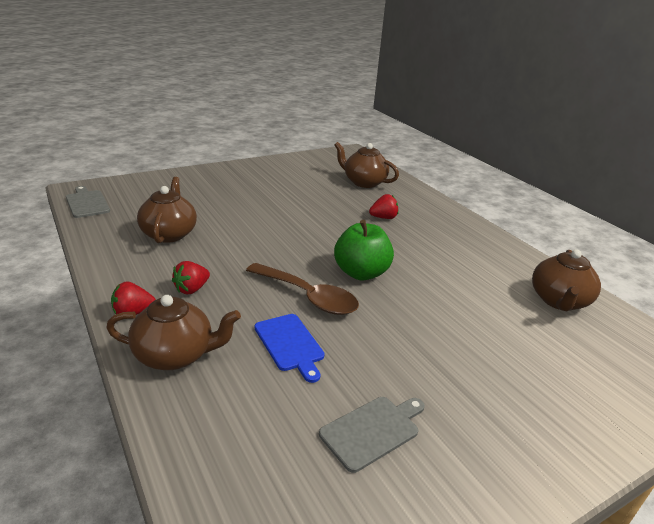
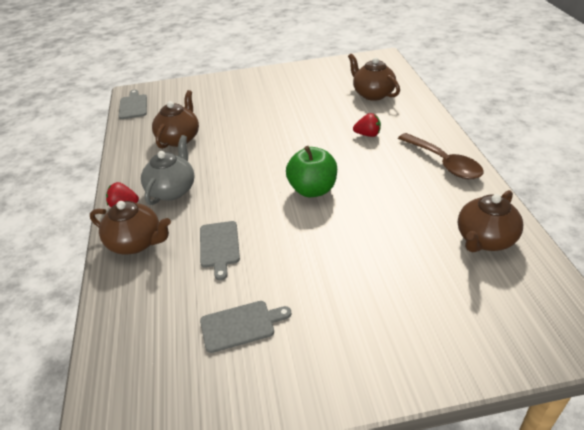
camera: 25 degrees right, 10 degrees up
red strawberry [172,261,210,294] -> grey teapot [141,135,195,205]
brown spoon [246,263,359,315] -> brown spoon moved to [398,133,484,179]
blue cutting board [254,314,325,383] -> grey cutting board [200,221,240,280]

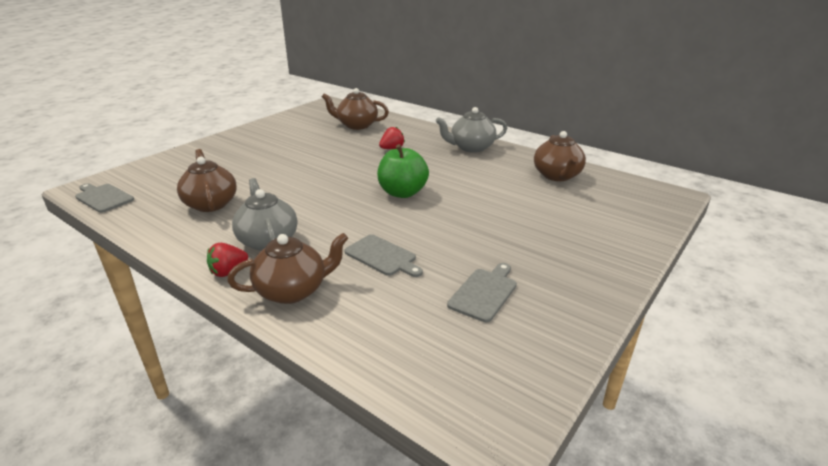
camera: 45 degrees left, 10 degrees down
brown spoon [398,133,484,179] -> grey teapot [436,107,507,153]

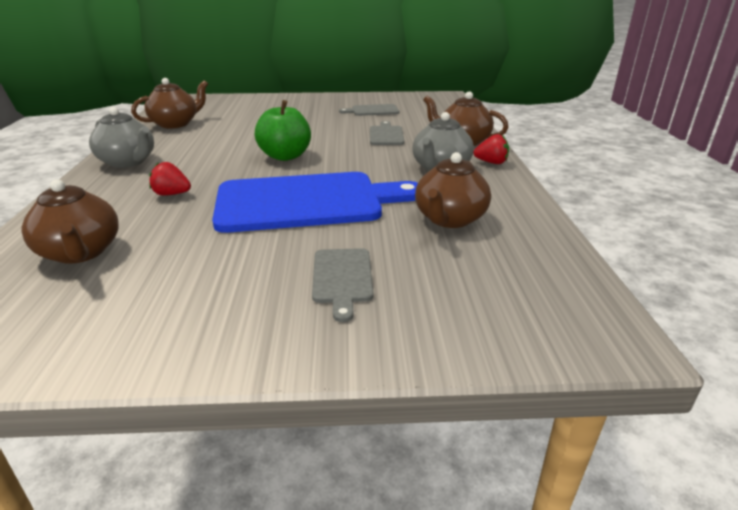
camera: 130 degrees left, 0 degrees up
grey cutting board [75,183,134,213] -> grey cutting board moved to [312,248,373,322]
none -> blue cutting board [212,172,418,233]

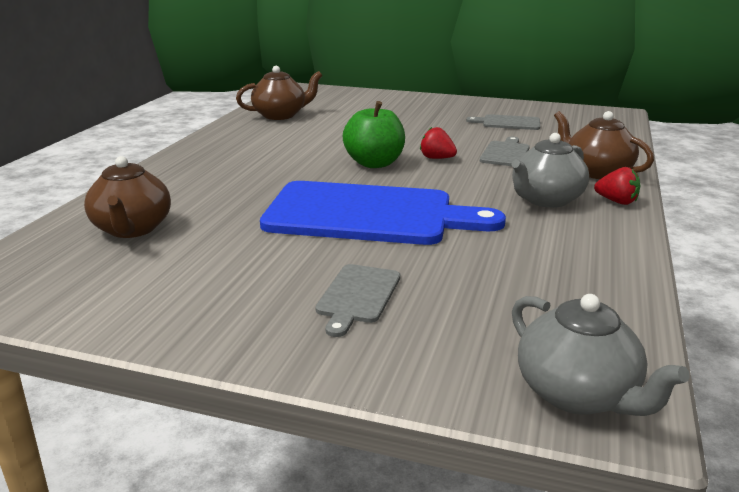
camera: 20 degrees right, 5 degrees down
grey teapot [89,107,154,168] -> grey teapot moved to [512,294,690,416]
red strawberry [149,162,191,196] -> red strawberry moved to [420,127,457,159]
brown teapot [415,152,491,228] -> none

